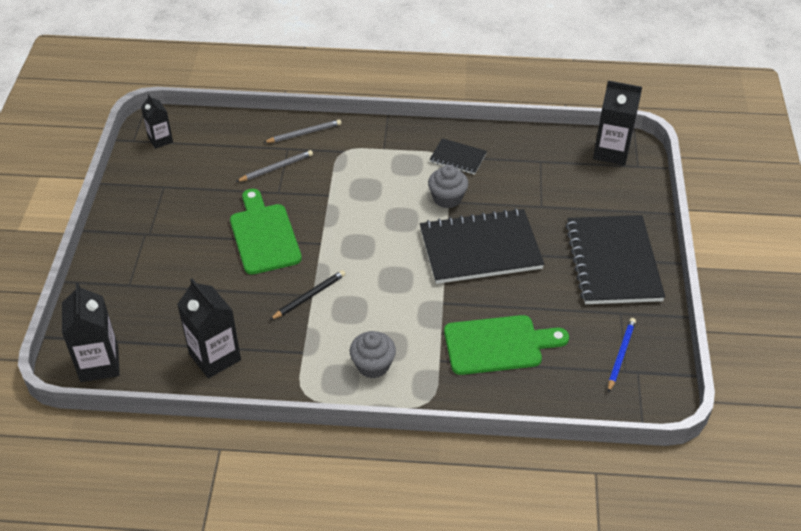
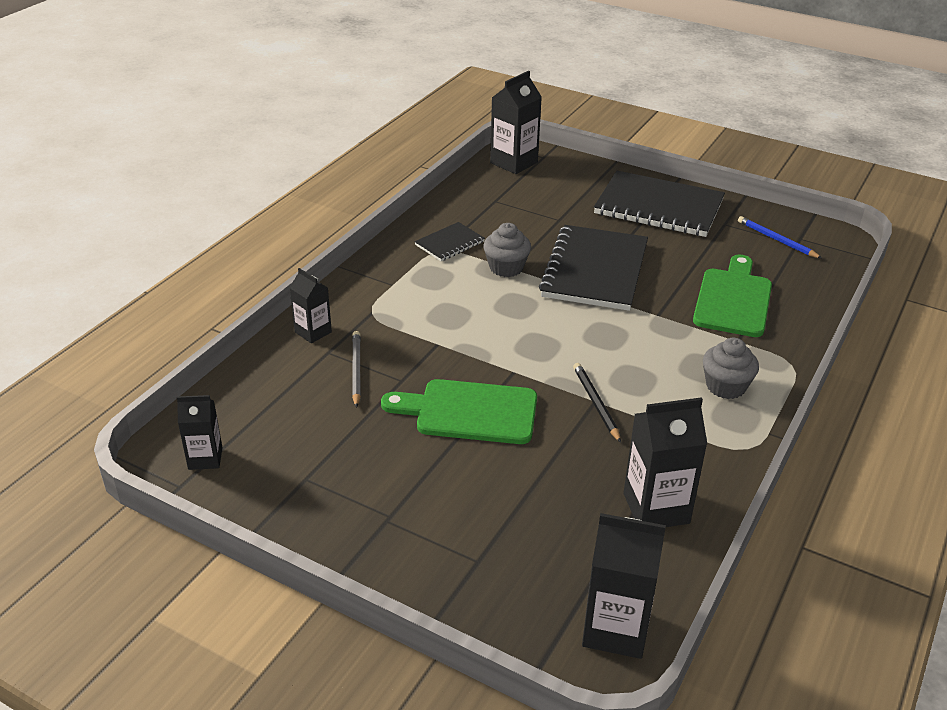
camera: 65 degrees left, 10 degrees down
grey pencil [263,119,341,143] -> black carton [290,268,332,343]

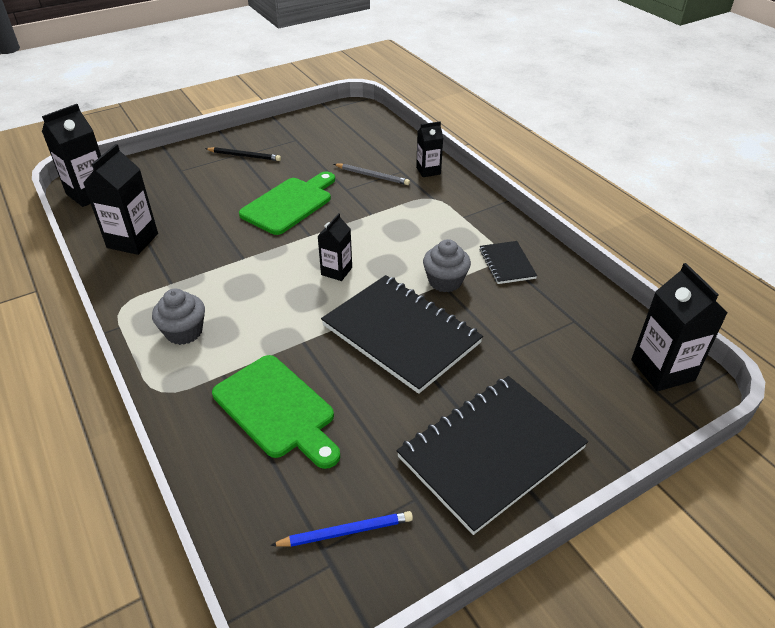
camera: 120 degrees right, 5 degrees up
black carton [177,395,223,470] -> black carton moved to [318,213,352,281]
black pencil [573,363,621,443] -> black pencil moved to [205,147,281,161]

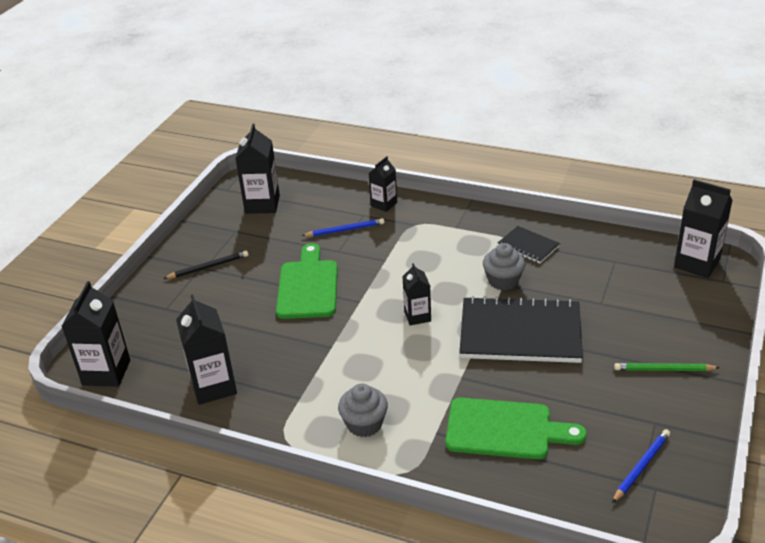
camera: 35 degrees left, 5 degrees down
grey pencil [334,164,410,185] -> blue pencil [302,218,384,237]
black notebook [396,376,588,535] -> green pencil [614,363,720,371]
none -> black carton [235,124,280,214]

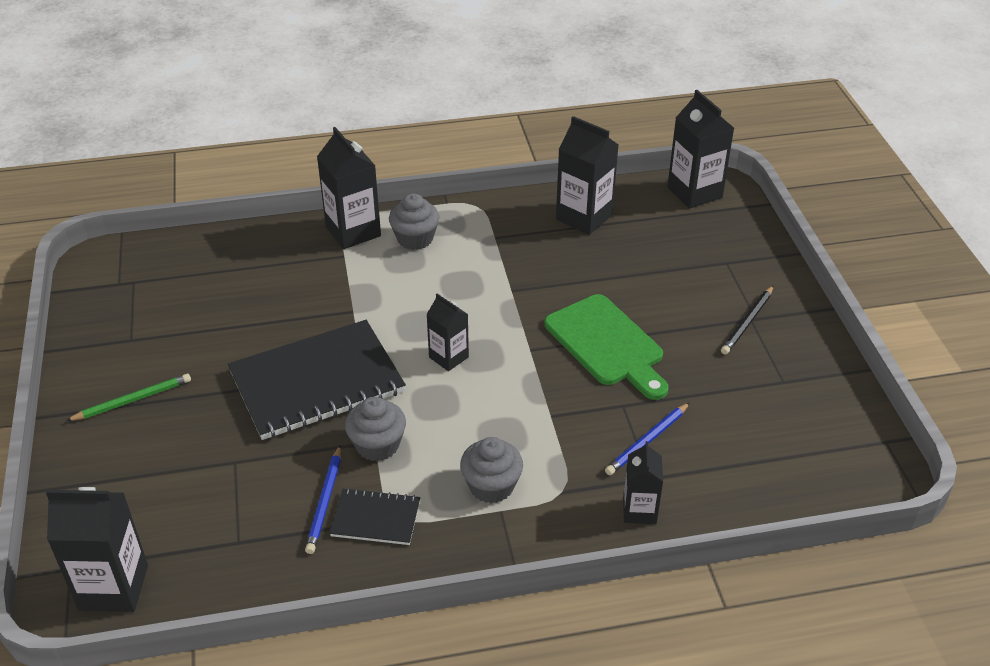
camera: 145 degrees right, 5 degrees up
black carton [235,124,280,214] -> black carton moved to [317,127,381,249]
green cutting board [445,398,587,459] -> none
blue pencil [612,429,670,503] -> blue pencil moved to [305,445,341,554]
none -> grey cupcake [460,437,523,503]

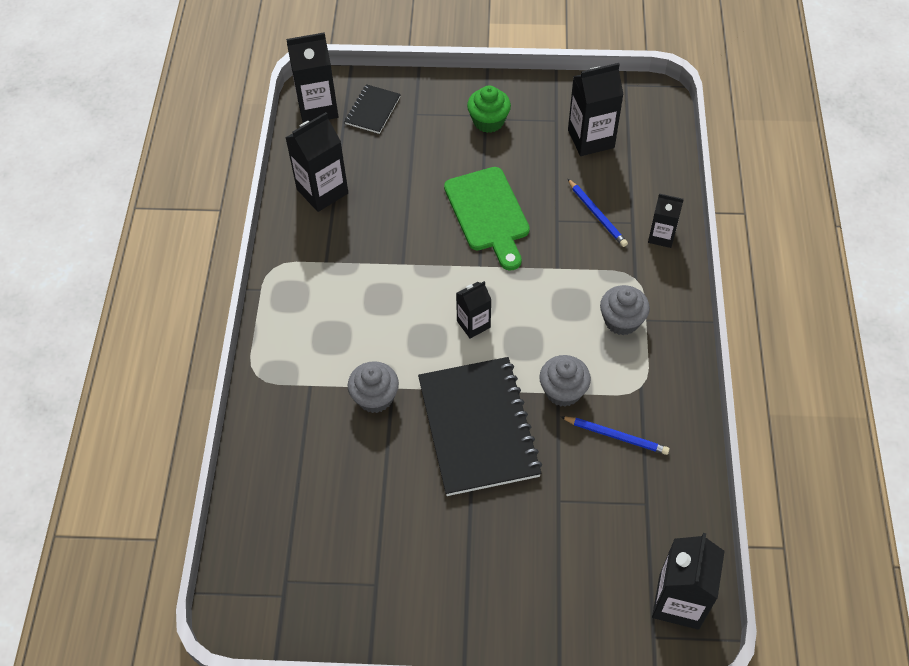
camera: 75 degrees left, 15 degrees up
green pencil [66,374,191,421] -> none
black carton [317,127,381,249] -> black carton moved to [568,63,624,156]
black notebook [330,488,420,545] -> black notebook moved to [344,84,401,134]
grey cupcake [389,193,439,250] -> grey cupcake moved to [348,361,399,413]
green cutting board [544,294,669,400] -> green cutting board turned 90 degrees clockwise [444,167,530,271]
black pencil [721,285,774,355] -> green cupcake [467,86,511,133]

